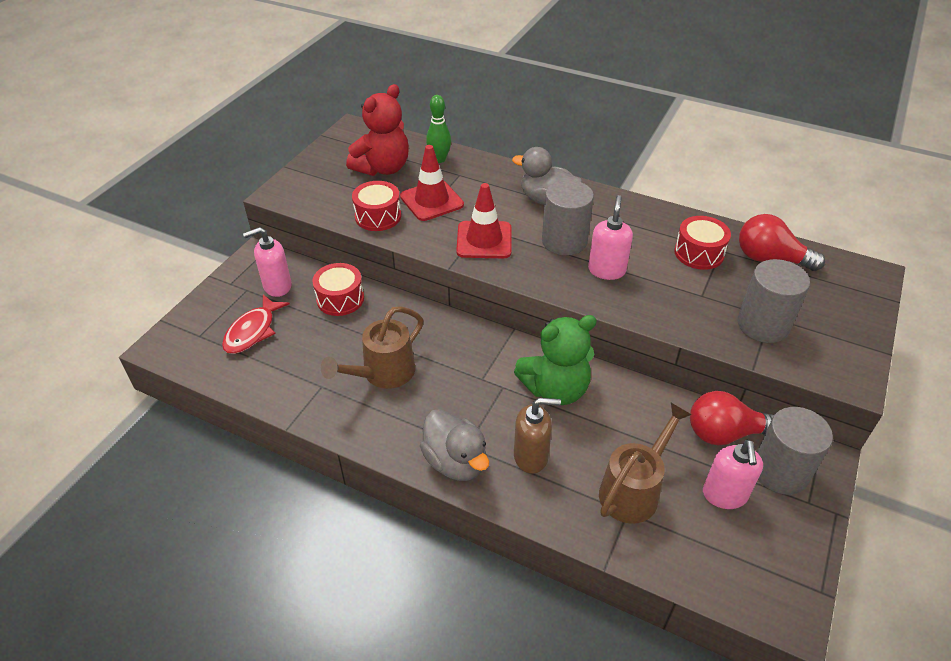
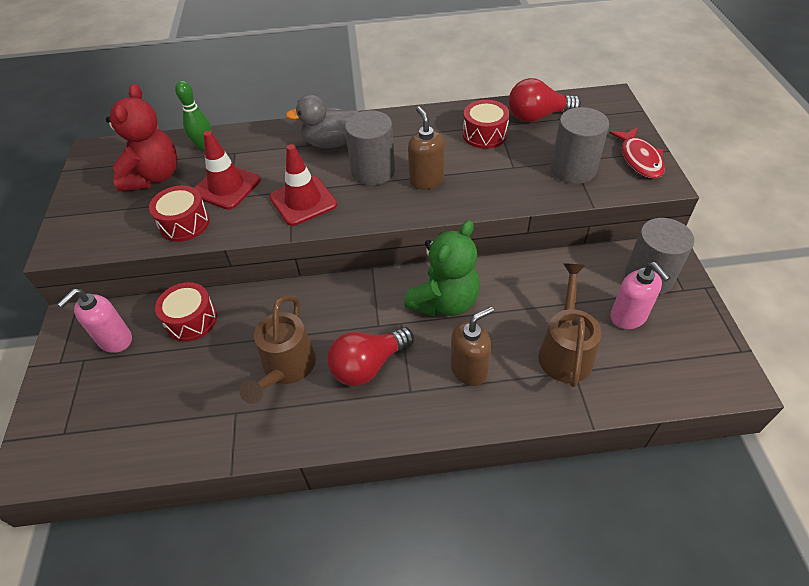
camera: 30 degrees left, 5 degrees up
red fish [222,294,290,354] -> red fish moved to [609,127,665,179]
grey duck [420,409,489,481] -> none
pink soap dispenser [588,195,633,280] -> brown soap dispenser [408,106,445,189]
red light bulb [690,391,774,445] -> red light bulb moved to [327,327,414,386]

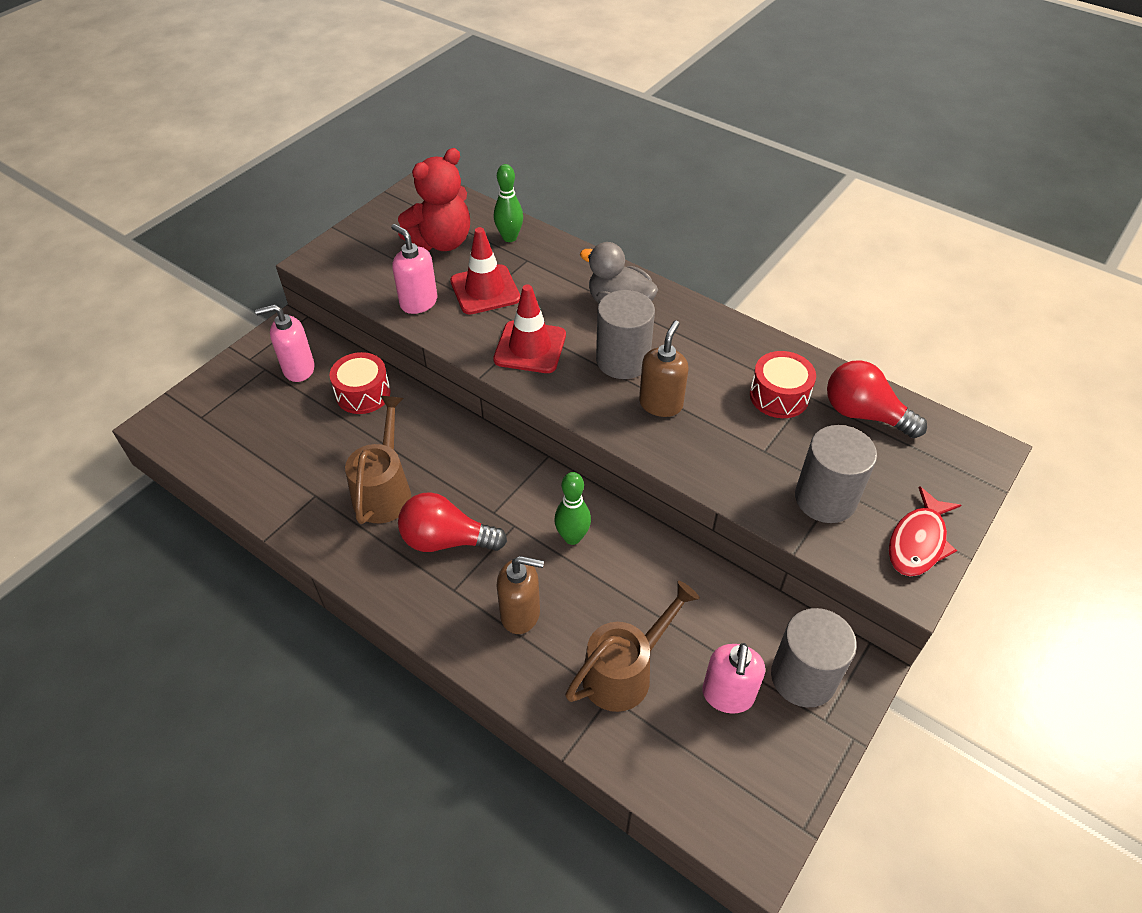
camera: 40 degrees right, 0 degrees up
red drum [149,185,210,242] -> pink soap dispenser [391,224,437,314]
brown watering can [239,295,316,404] -> brown watering can turned 135 degrees clockwise [345,396,411,524]
green teddy bear [404,220,480,317] -> green bowling pin [554,472,591,545]

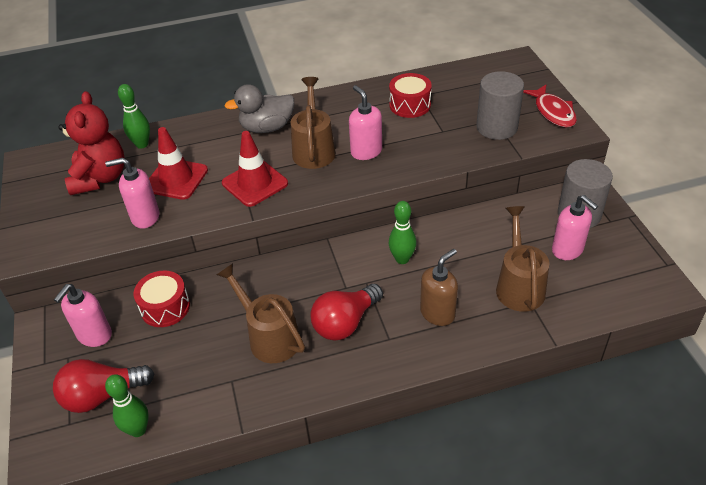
camera: 50 degrees left, 5 degrees down
grey cylinder [596,290,655,379] -> brown watering can [291,77,336,169]
brown soap dispenser [639,320,689,417] -> pink soap dispenser [349,85,382,160]
red light bulb [827,360,927,438] -> red light bulb moved to [53,359,154,413]
none -> green bowling pin [105,374,149,437]

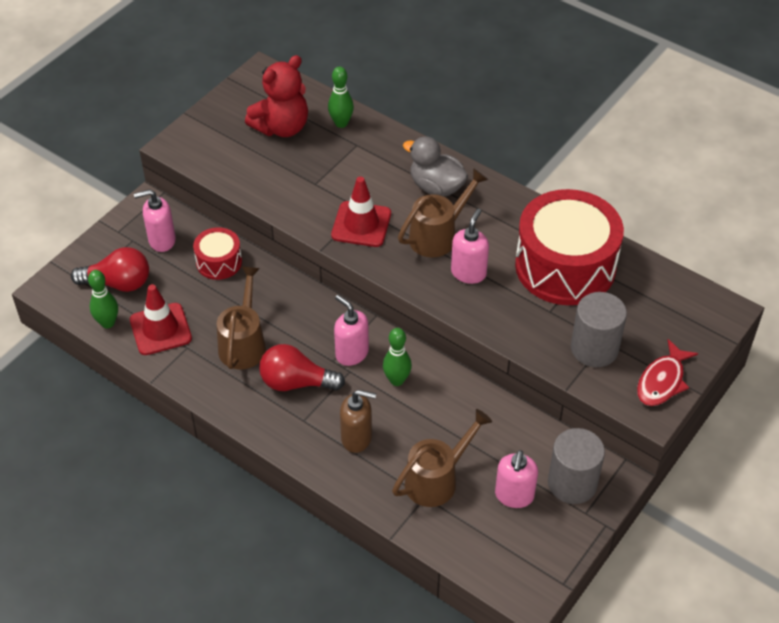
camera: 50 degrees right, 5 degrees up
red light bulb [53,359,154,413] -> red light bulb turned 150 degrees clockwise [71,247,149,292]
pink soap dispenser [105,158,159,229] -> pink soap dispenser moved to [334,295,369,366]
red traffic cone [149,127,208,200] -> red traffic cone moved to [130,284,192,355]
red drum [389,73,432,118] -> red drum [515,189,624,305], size x2.09

